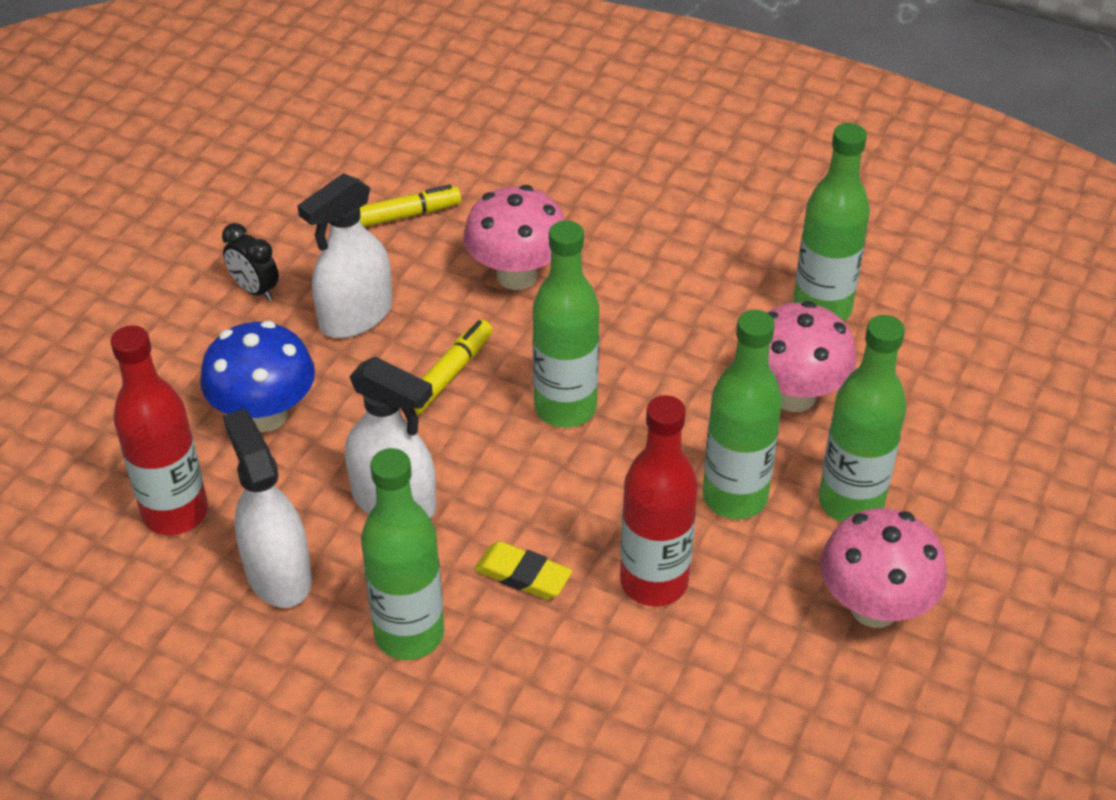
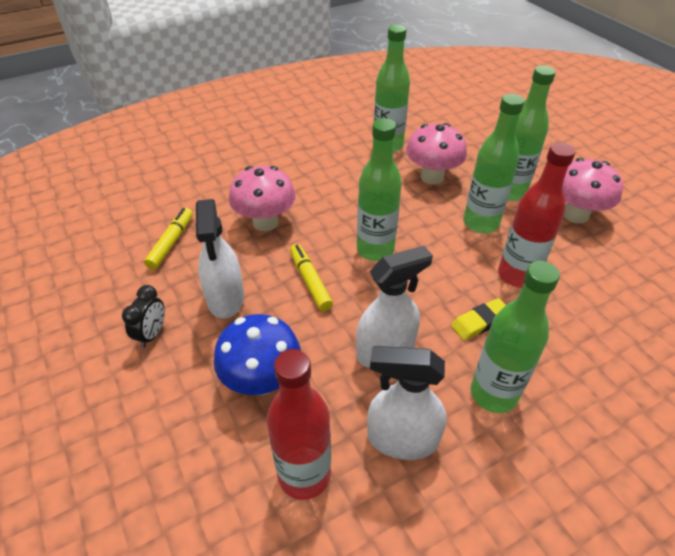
camera: 55 degrees left, 0 degrees up
black clock [222,223,279,301] -> black clock turned 60 degrees counterclockwise [122,285,165,348]

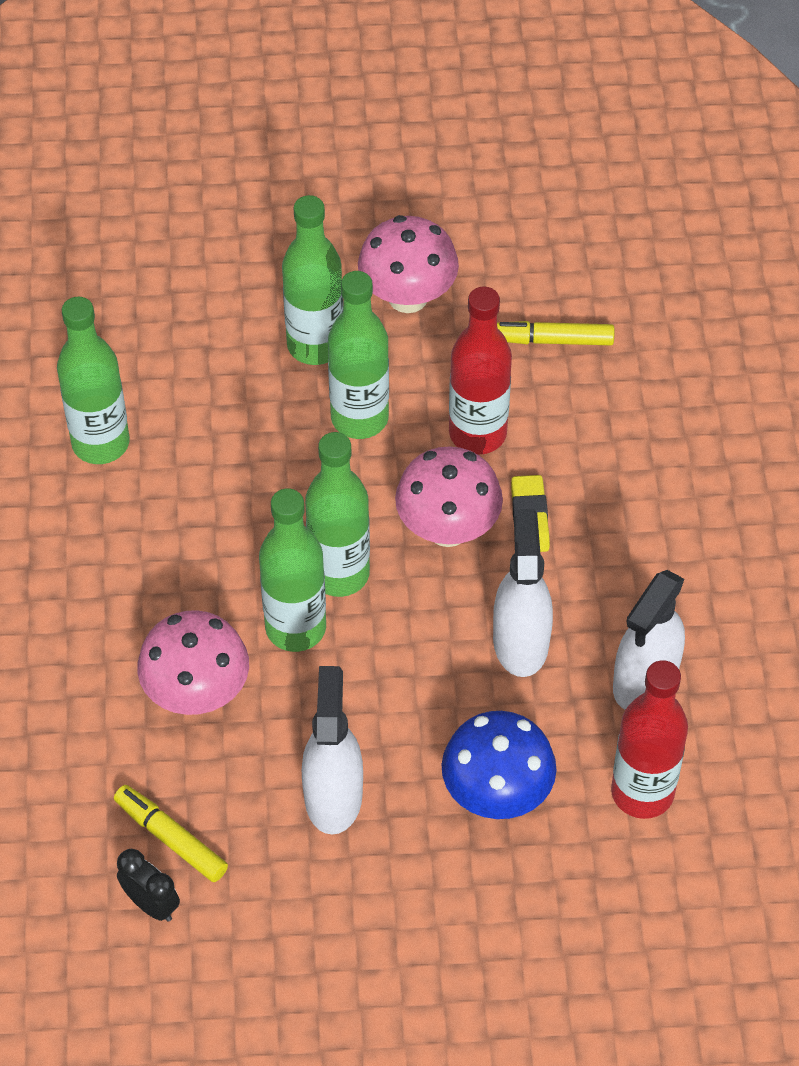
camera: 65 degrees left, 10 degrees up
black clock [122,285,165,348] -> black clock moved to [117,849,180,922]
white spray bottle [196,199,244,319] -> white spray bottle turned 105 degrees counterclockwise [302,666,363,834]
yellow marker [290,244,333,311] -> yellow marker moved to [497,321,614,345]
pink mushroom [406,123,467,185] -> pink mushroom moved to [395,447,503,547]
green bottle [471,261,560,413] -> green bottle moved to [259,488,326,652]

